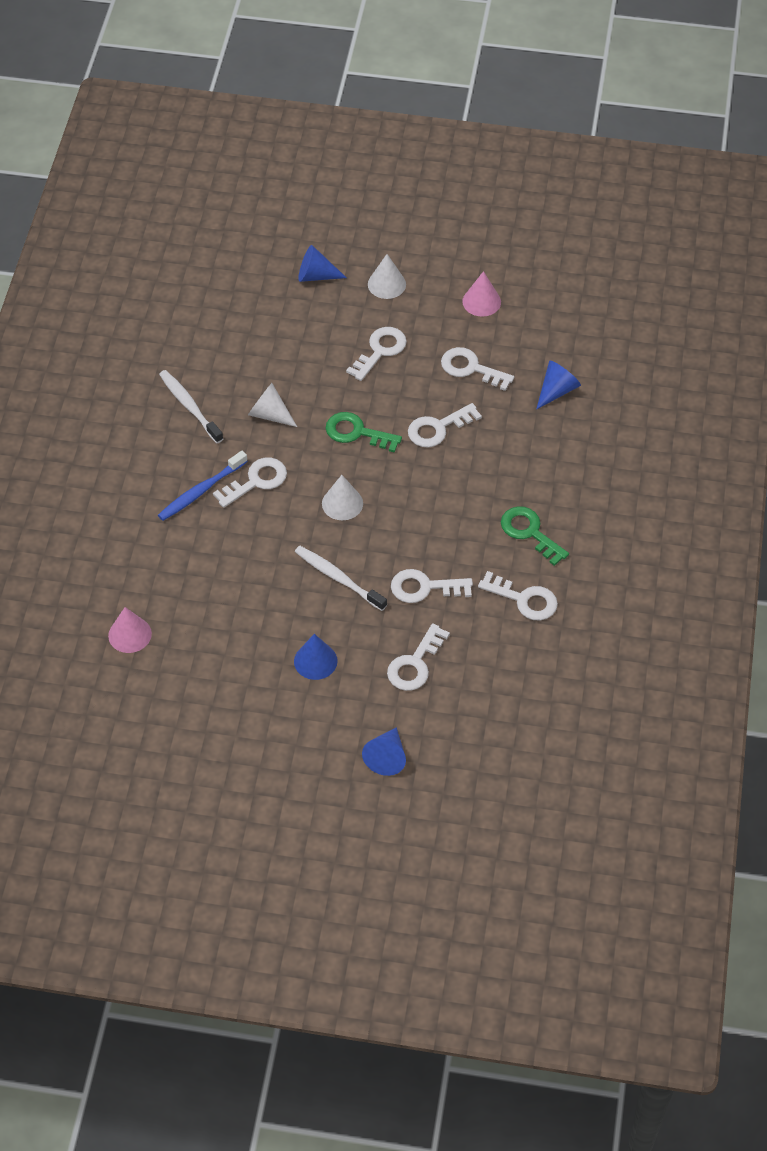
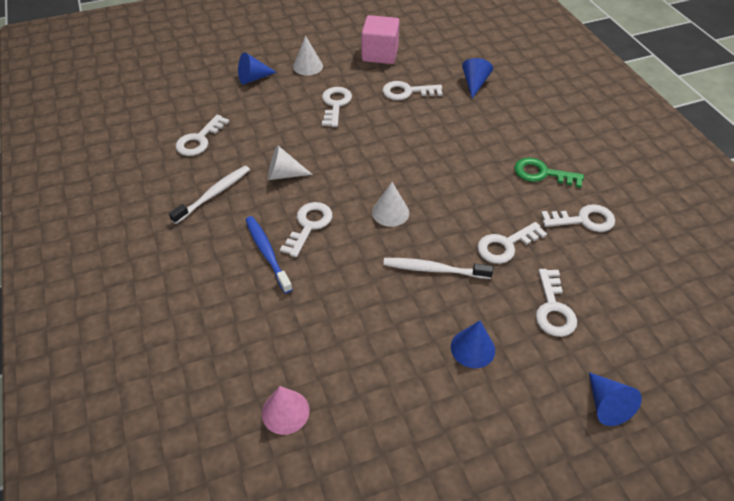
camera: 30 degrees left, 5 degrees down
blue toothbrush [158,451,248,521] -> blue toothbrush turned 135 degrees clockwise [245,216,293,294]
white toothbrush [159,370,223,443] -> white toothbrush turned 105 degrees clockwise [169,166,250,224]
green key [326,412,402,453] -> none
white key [408,403,482,448] -> white key moved to [175,115,230,156]
pink cone [462,271,501,317] -> pink cube [361,15,400,64]

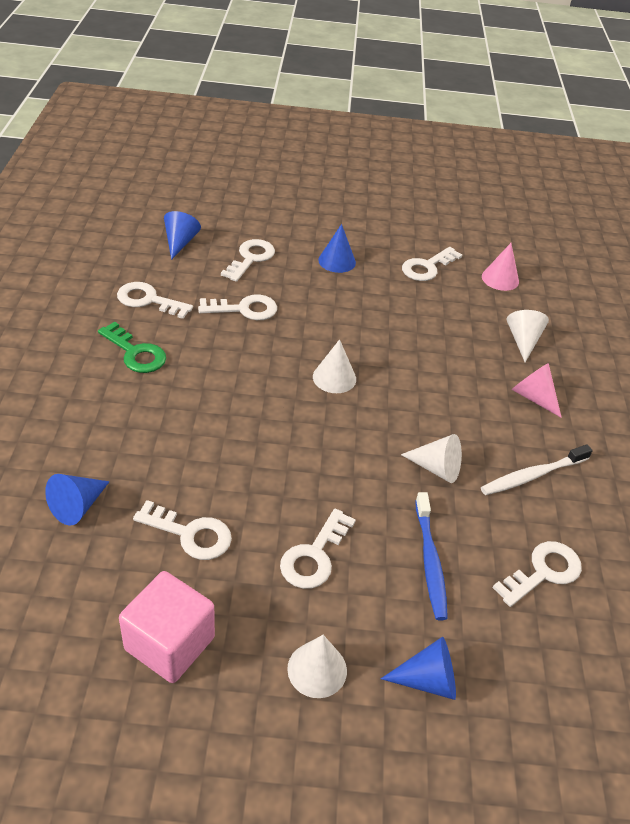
camera: 160 degrees left, 5 degrees down
blue toothbrush [245,216,293,294] -> blue toothbrush moved to [415,492,448,620]
white key [280,202,332,257] -> white key moved to [402,247,462,281]
white toothbrush [383,258,493,279] -> none
blue cone [589,372,642,426] -> blue cone moved to [164,211,201,260]
none -> white cone [507,310,549,362]
none -> pink cone [512,363,562,418]

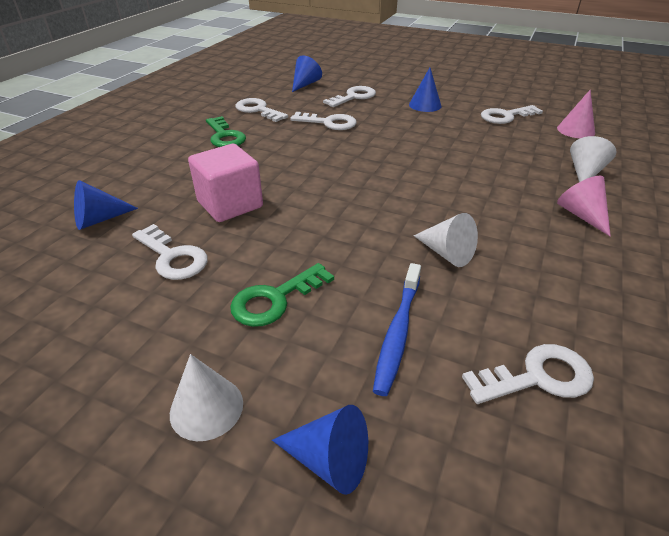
camera: 25 degrees right, 5 degrees down
pink cube [119,571,215,683] -> pink cube moved to [188,144,263,222]
white key [280,509,356,589] -> green key [230,263,334,327]
white cone [313,339,356,393] -> none
white toothbrush [481,444,593,495] -> none

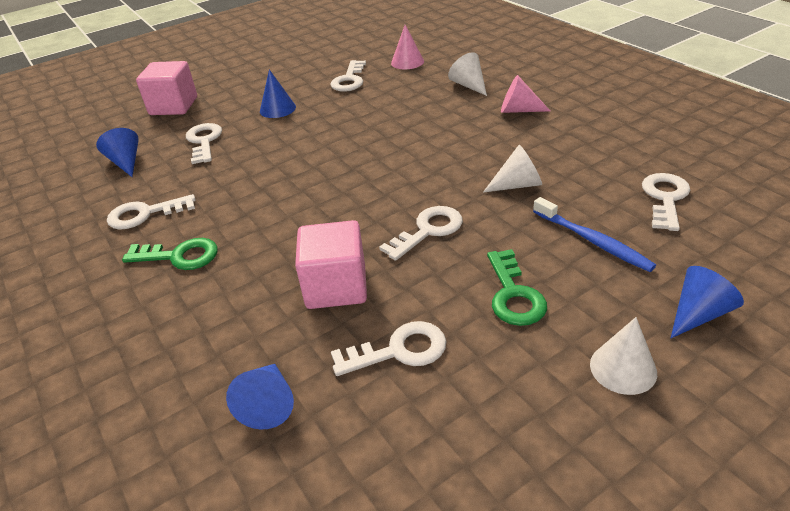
camera: 55 degrees left, 0 degrees up
white key [290,112,357,130] -> white key moved to [379,206,463,261]
none -> pink cube [136,61,197,115]

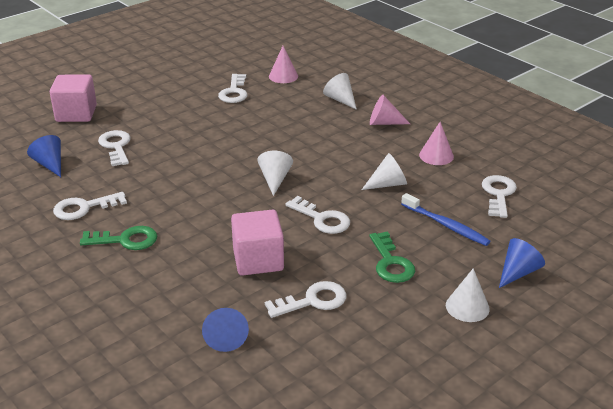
camera: 10 degrees left, 5 degrees down
blue cone [260,69,296,118] -> none
white key [379,206,463,261] -> white key turned 90 degrees clockwise [286,196,350,234]
none -> white cone [257,151,293,196]
none -> pink cone [419,122,454,165]

